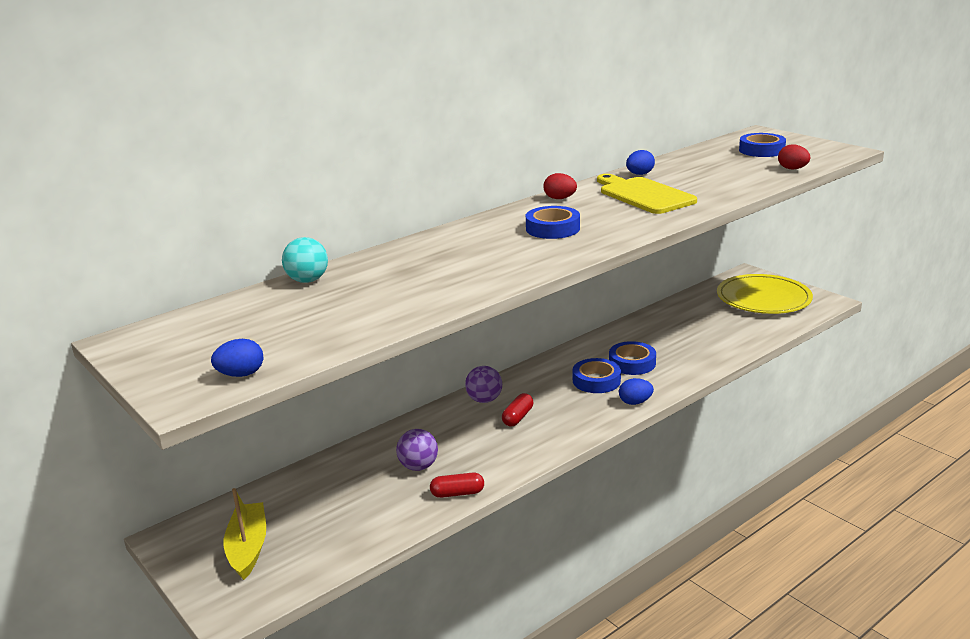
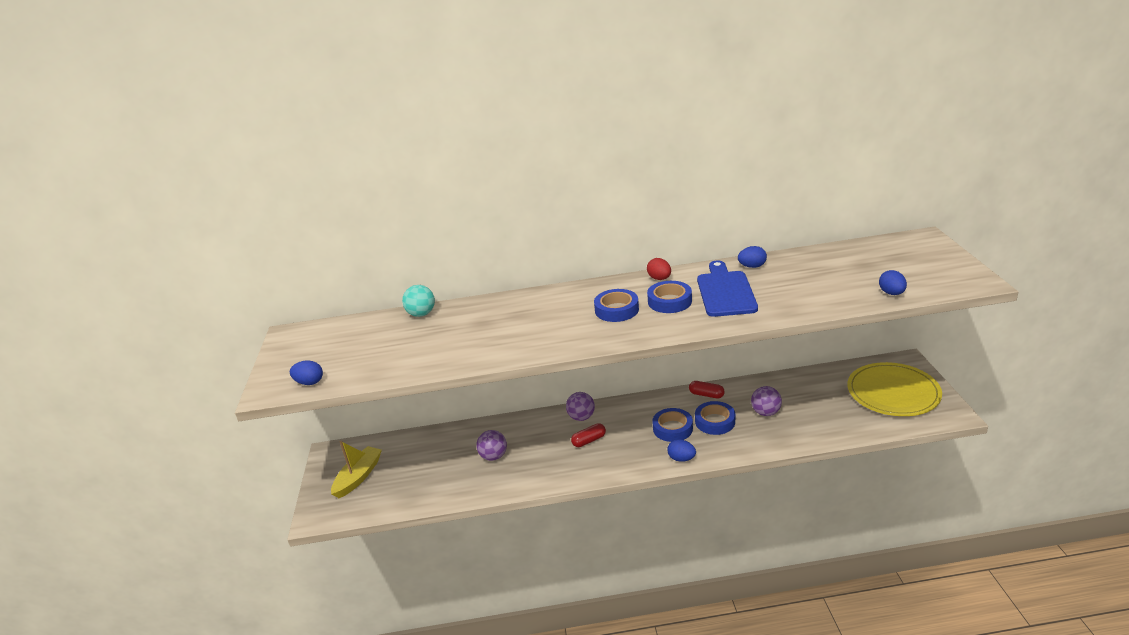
camera: 35 degrees right, 5 degrees up
red capsule [430,473,484,498] -> red capsule moved to [689,381,725,399]
yellow cutting board [597,174,697,214] -> blue cutting board [697,261,758,317]
blue tape [739,133,786,157] -> blue tape moved to [647,281,692,313]
red egg [778,144,810,170] -> blue egg [879,270,907,295]
none -> purple ball [751,386,782,416]

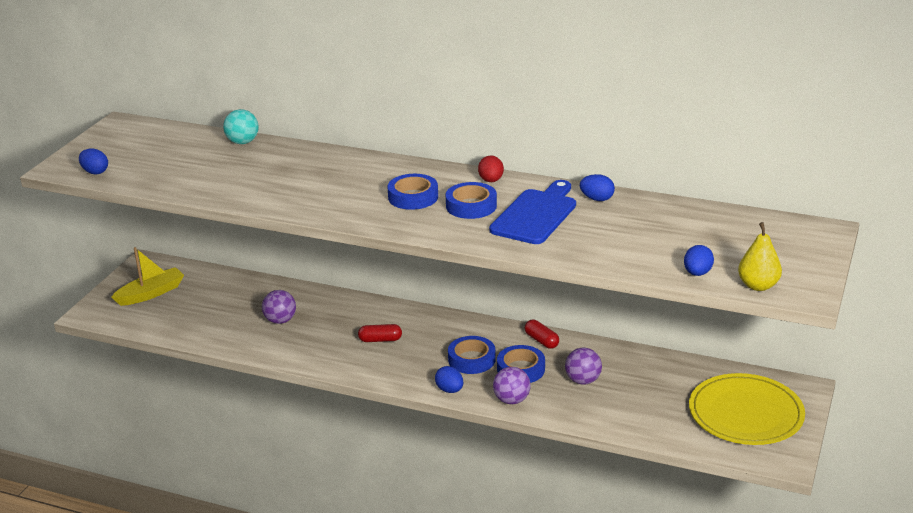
camera: 25 degrees right, 0 degrees up
purple ball [566,392,595,421] -> purple ball moved to [493,367,530,404]
none -> yellow pear [738,222,782,291]

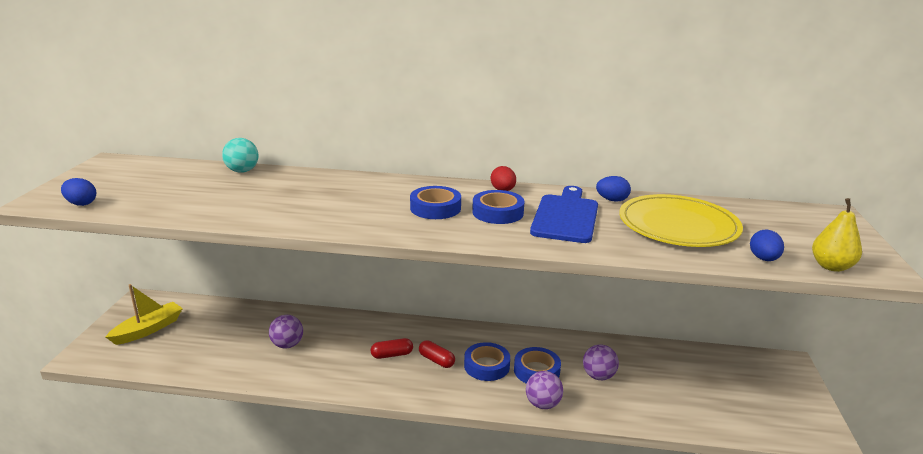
camera: 15 degrees left, 5 degrees down
blue egg [435,366,463,393] -> none
red capsule [525,320,559,349] -> red capsule moved to [419,340,455,368]
yellow plate [689,373,805,445] -> yellow plate moved to [619,194,743,247]

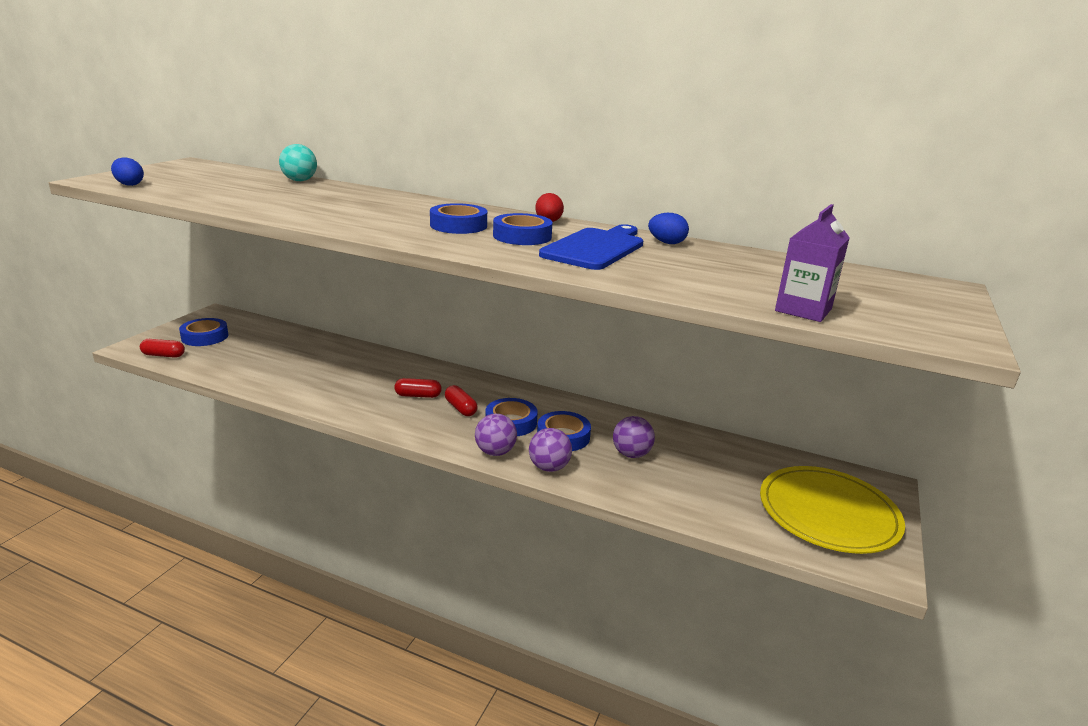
camera: 15 degrees right, 0 degrees up
yellow boat [106,284,183,345] -> blue tape [179,318,228,346]
purple ball [269,315,303,349] -> purple ball moved to [475,414,517,456]
yellow plate [619,194,743,247] -> yellow plate moved to [760,466,905,554]
blue egg [750,229,784,261] -> purple carton [775,204,850,322]
yellow pear [812,198,862,272] -> none
none -> red capsule [140,339,185,358]

